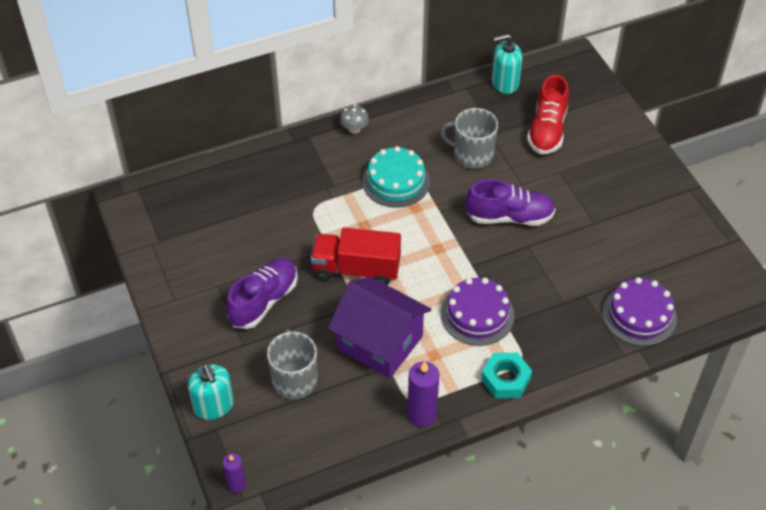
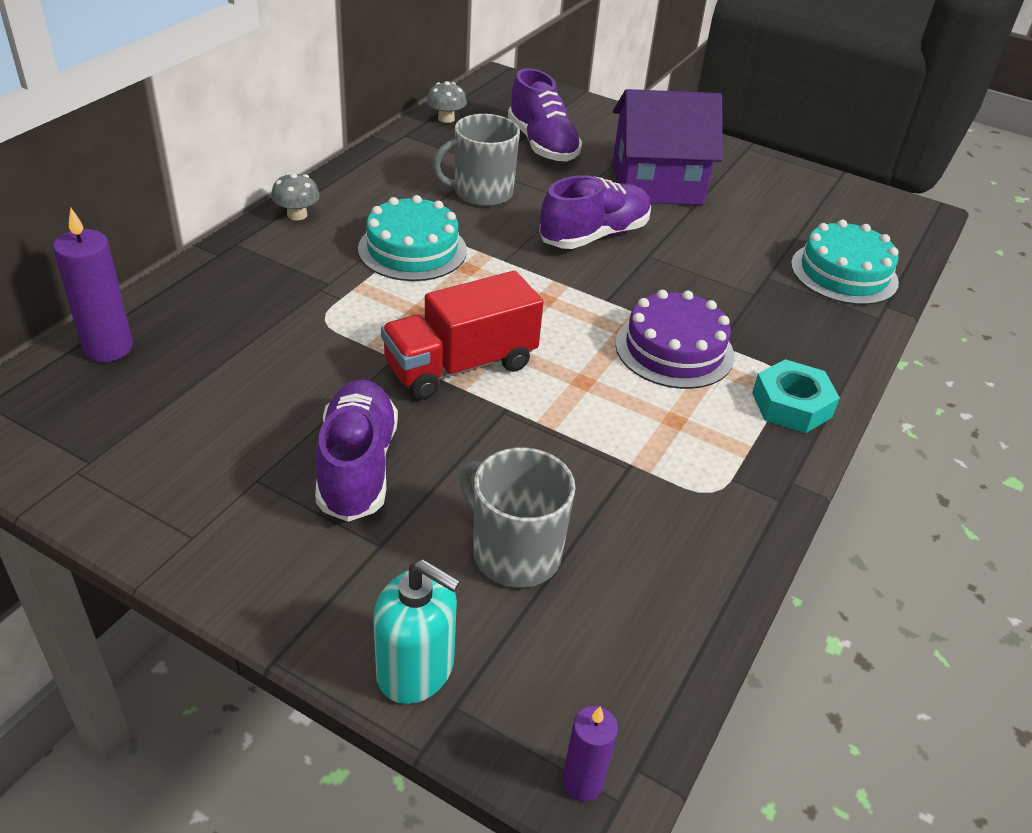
camera: 40 degrees left, 10 degrees down
purple house [328,277,431,378] -> purple house moved to [612,89,723,205]
purple candle [407,361,439,427] -> purple candle moved to [53,208,133,362]
turquoise soap dispenser [492,34,522,94] -> grey mushroom [427,81,467,123]
red shoe [527,75,569,154] -> purple shoe [508,68,582,162]
purple cake [602,277,677,346] -> turquoise cake [791,220,899,305]

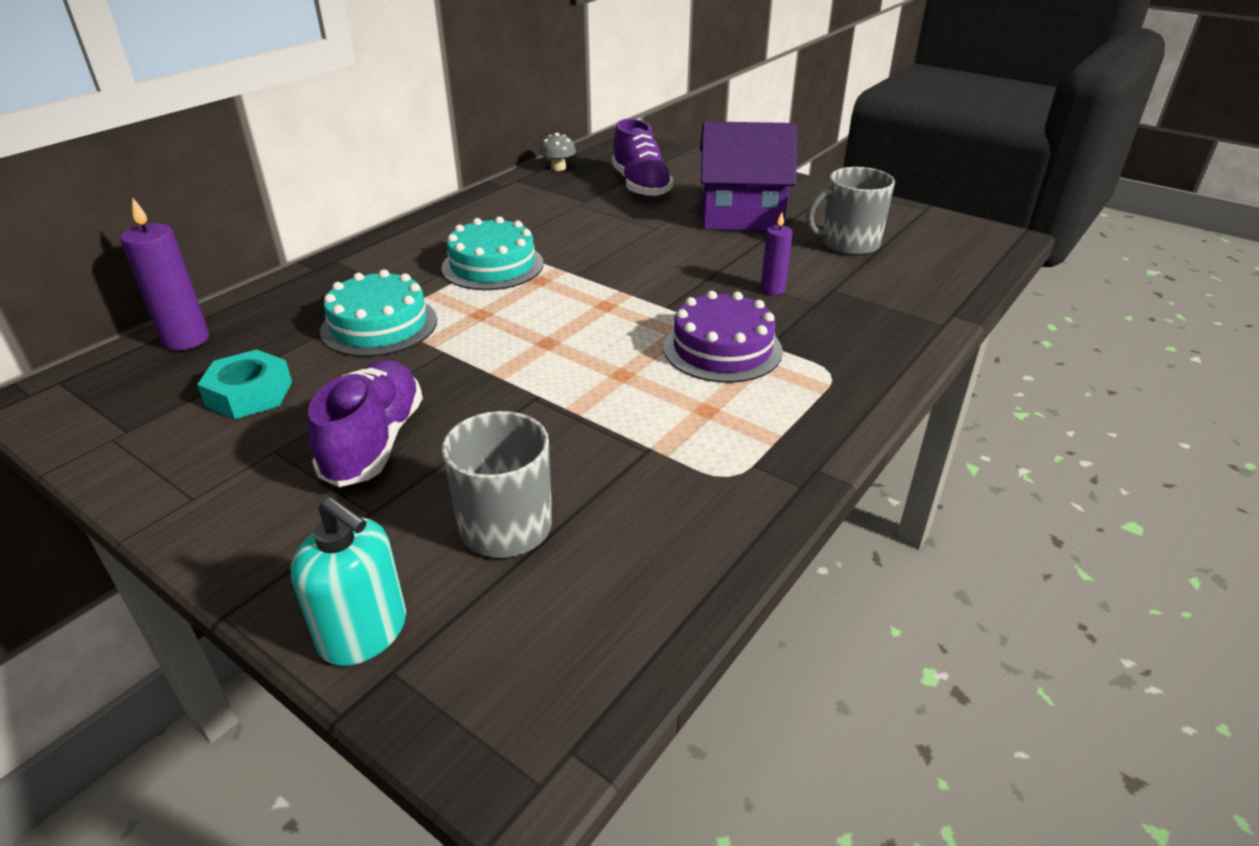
camera: 10 degrees right, 5 degrees down
grey mushroom [271,173,320,220] -> none
red truck [381,271,544,400] -> none
grey mug [433,114,520,207] -> grey mug moved to [806,167,895,255]
purple shoe [539,175,651,249] -> none
purple candle [562,706,618,801] -> purple candle moved to [761,212,793,295]
turquoise nut [752,359,840,433] -> turquoise nut moved to [197,349,292,419]
turquoise cake [791,220,899,305] -> turquoise cake moved to [320,269,437,357]

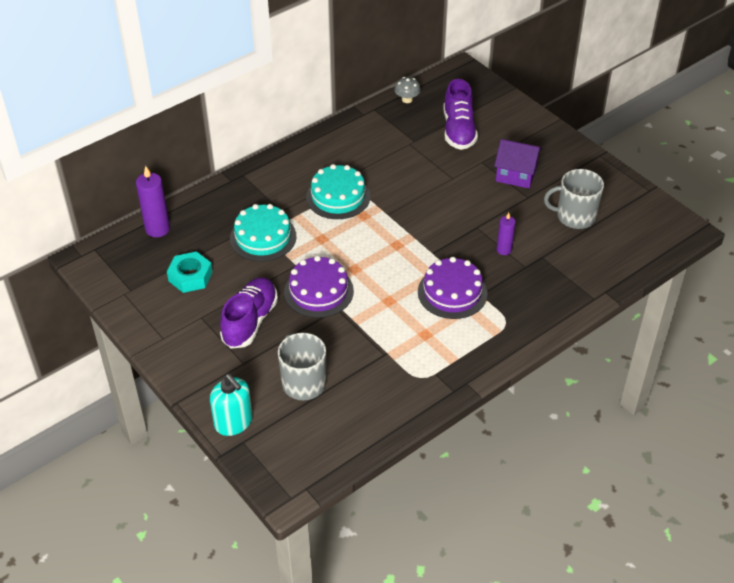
camera: 15 degrees right, 10 degrees up
purple house [700,121,797,231] -> purple house [494,139,542,188], size x0.64
none -> purple cake [284,256,354,318]

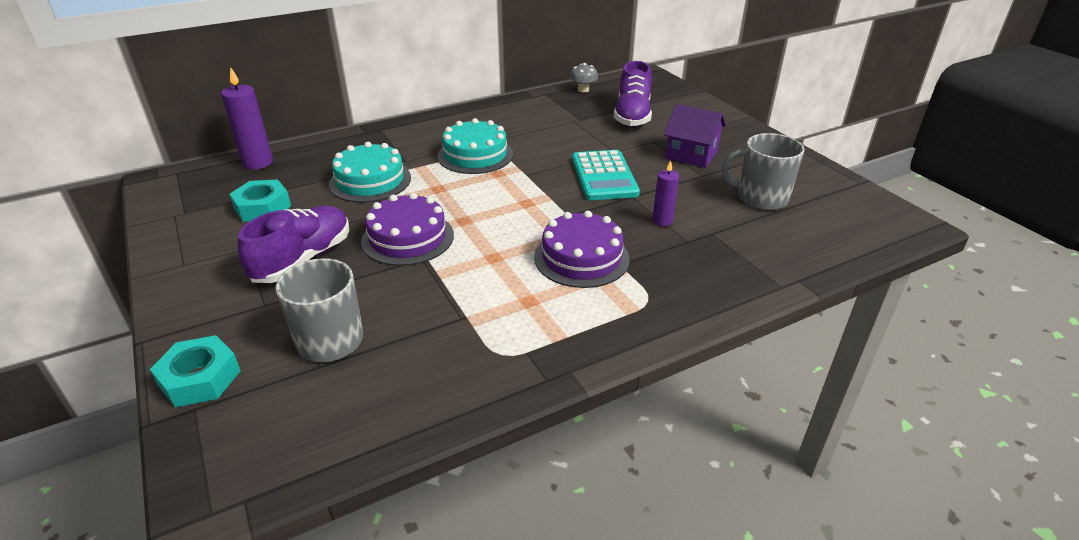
camera: 10 degrees right, 10 degrees down
turquoise soap dispenser [210,374,253,436] -> turquoise nut [150,335,241,407]
none -> turquoise calculator [572,150,640,200]

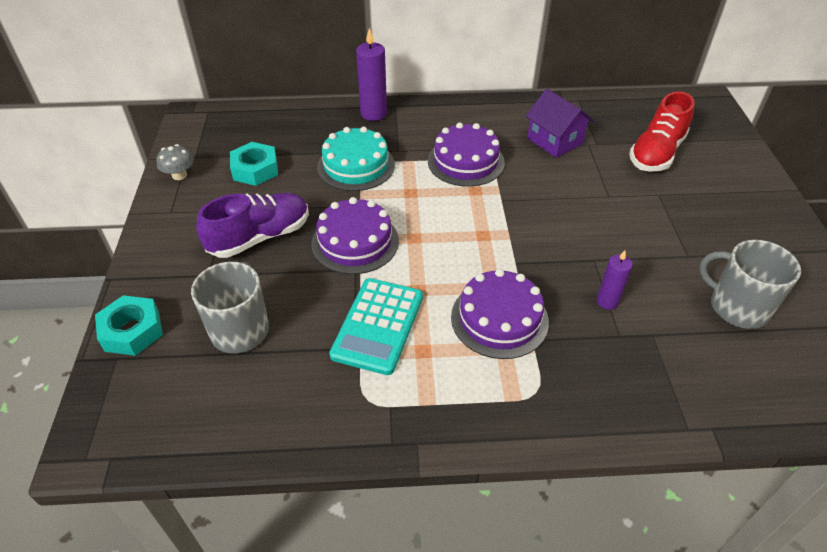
camera: 25 degrees right, 10 degrees up
purple candle [221,67,273,170] -> purple candle moved to [356,28,387,121]
turquoise cake [437,118,513,174] -> purple cake [428,122,505,187]
grey mushroom [570,63,598,93] -> grey mushroom moved to [156,144,194,180]
turquoise calculator [572,150,640,200] -> turquoise calculator moved to [329,278,423,375]
purple shoe [614,61,652,127] -> red shoe [629,91,695,172]
purple house [664,104,726,168] -> purple house moved to [526,89,594,158]

